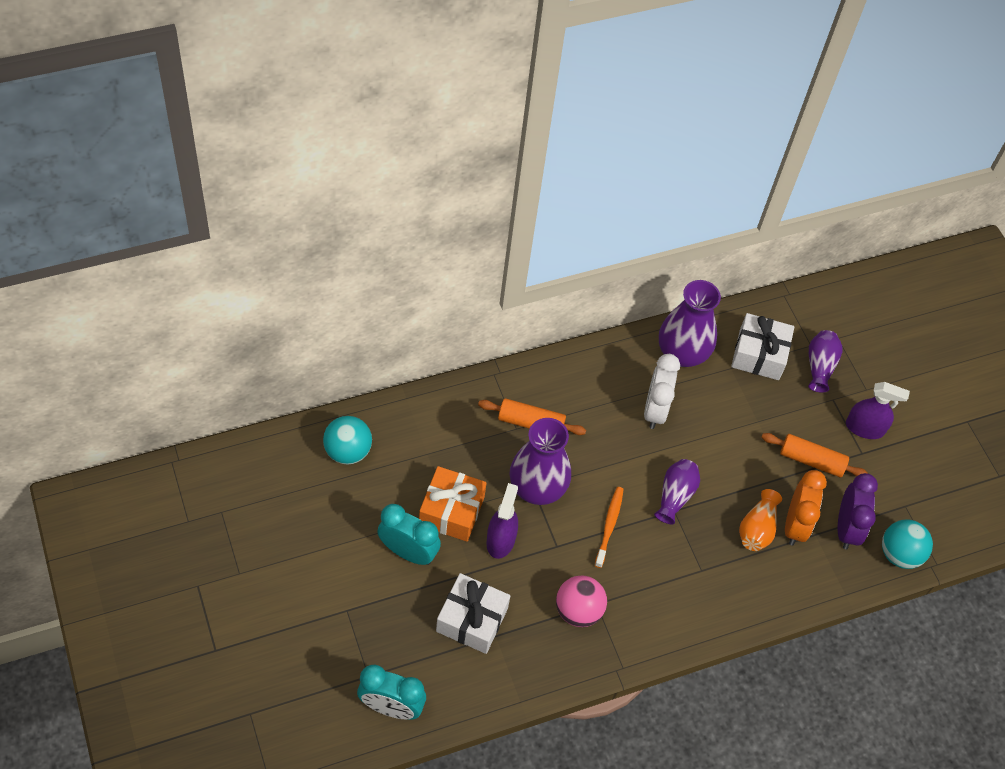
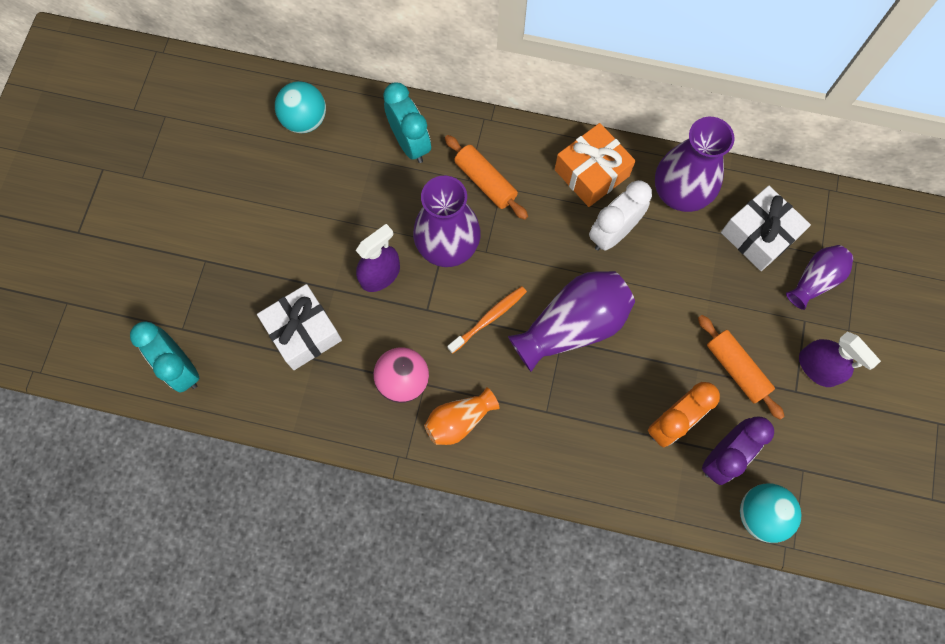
camera: 40 degrees right, 15 degrees up
turquoise clock [377,504,441,565] -> turquoise clock moved to [383,82,431,163]
orange gift [419,466,487,542] -> orange gift moved to [555,123,636,207]
purple vase [654,459,700,524] -> purple vase [508,271,635,372], size x1.72
orange vase [739,489,782,551] -> orange vase moved to [424,387,499,445]

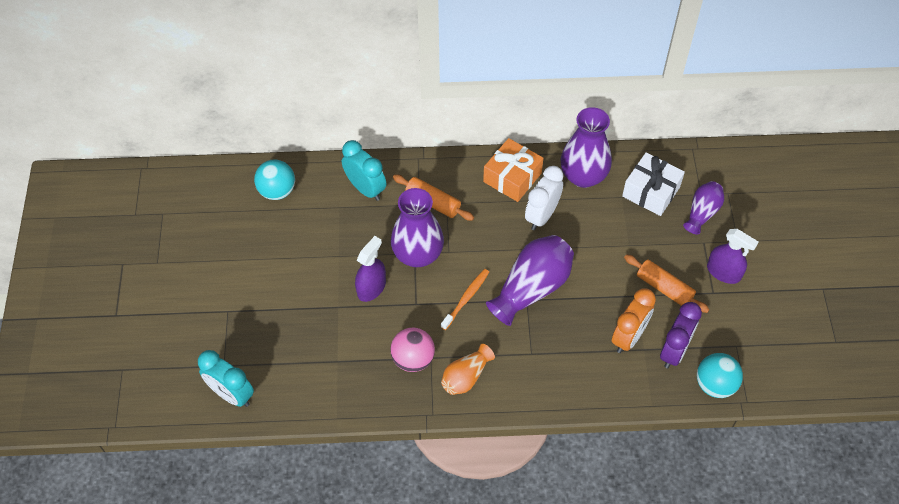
camera: 15 degrees left, 15 degrees down
white gift [257,284,342,370] -> none

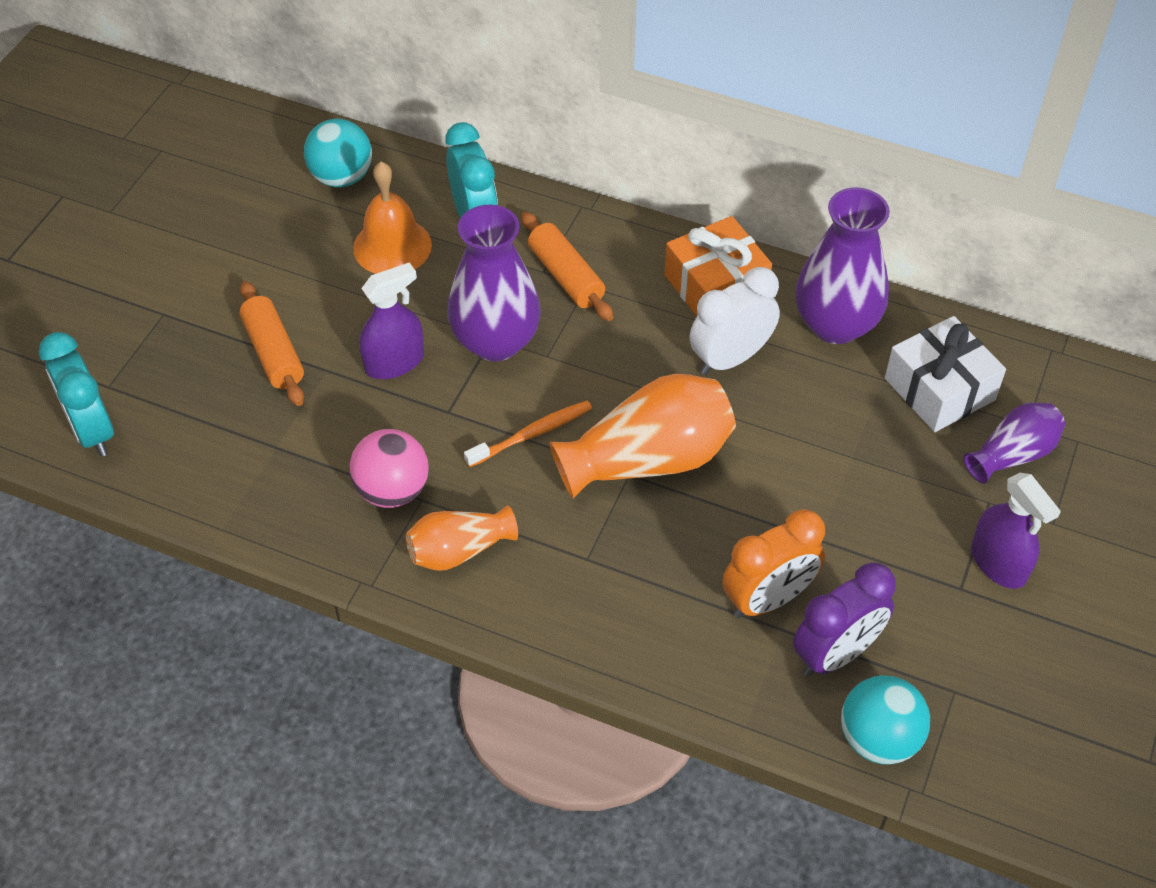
camera: 25 degrees right, 5 degrees down
purple vase [486,235,574,326] -> orange vase [549,374,736,499]
orange rolling pin [624,254,709,313] -> orange rolling pin moved to [239,281,304,406]
none -> orange bell [353,162,432,274]

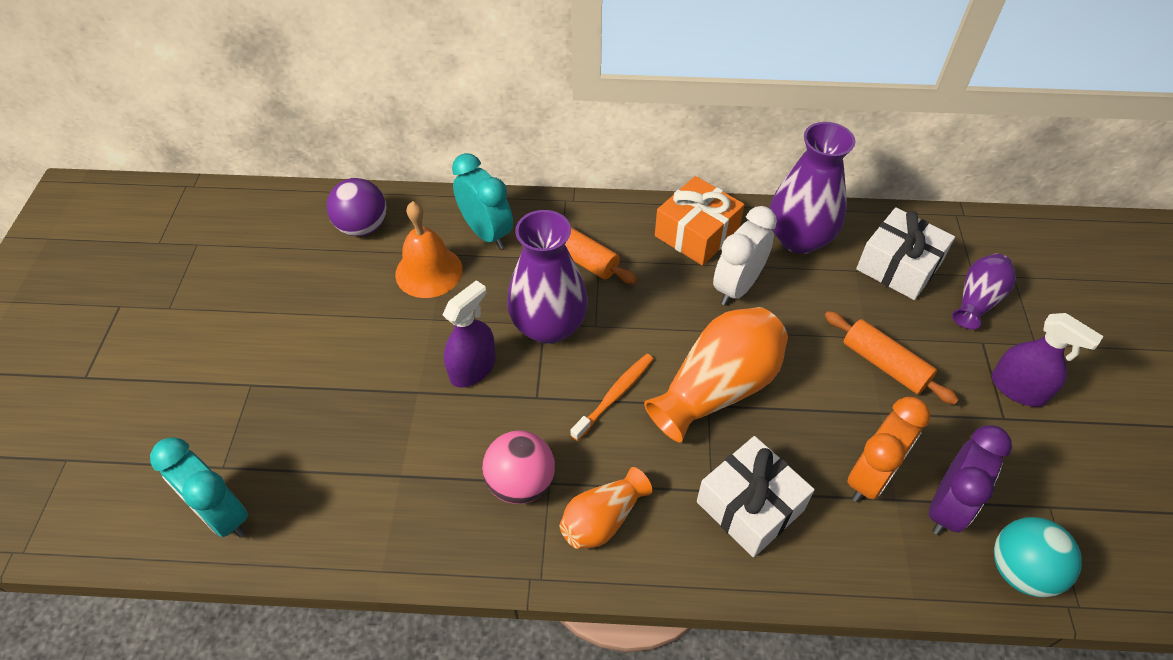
camera: 20 degrees left, 0 degrees up
orange rolling pin [239,281,304,406] -> orange rolling pin moved to [825,311,959,405]
turquoise ball [304,119,372,187] -> purple ball [327,178,387,236]
none -> white gift [697,436,815,558]

